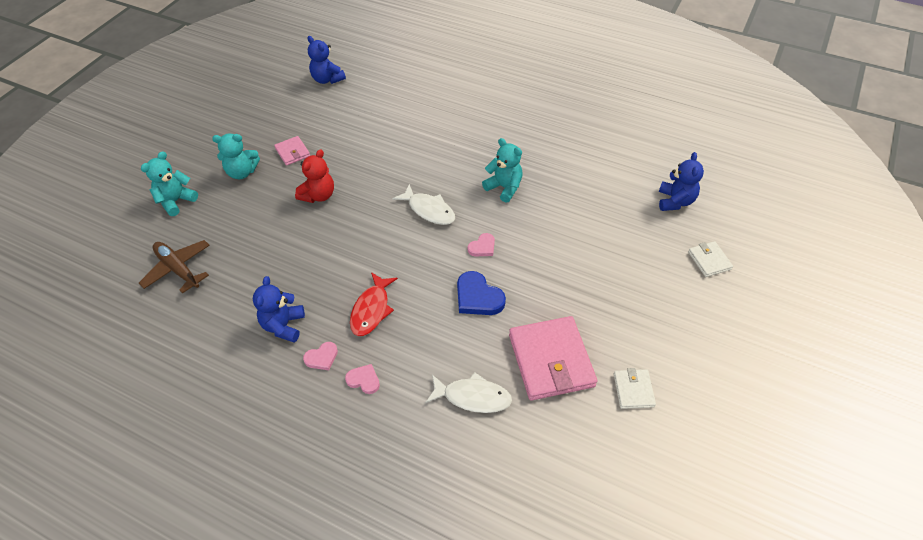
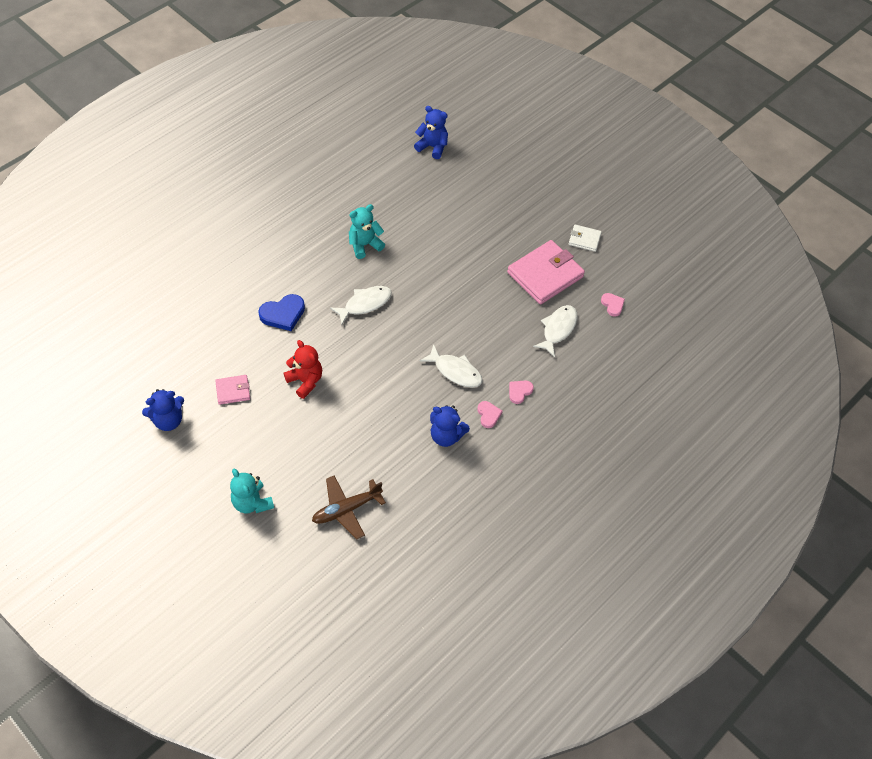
camera: 75 degrees left, 5 degrees up
turquoise teddy bear [212,134,260,179] -> none
blue teddy bear [308,36,346,84] -> blue teddy bear moved to [142,389,184,431]
red fish [350,272,398,336] -> white fish [420,344,483,388]
blue heart [457,271,506,315] -> blue heart moved to [258,294,305,331]
pink heart [468,233,495,256] -> pink heart moved to [601,293,625,317]
pink wallet [509,316,597,401] -> pink wallet turned 45 degrees counterclockwise [507,240,585,304]
white wallet [688,241,733,277] -> none

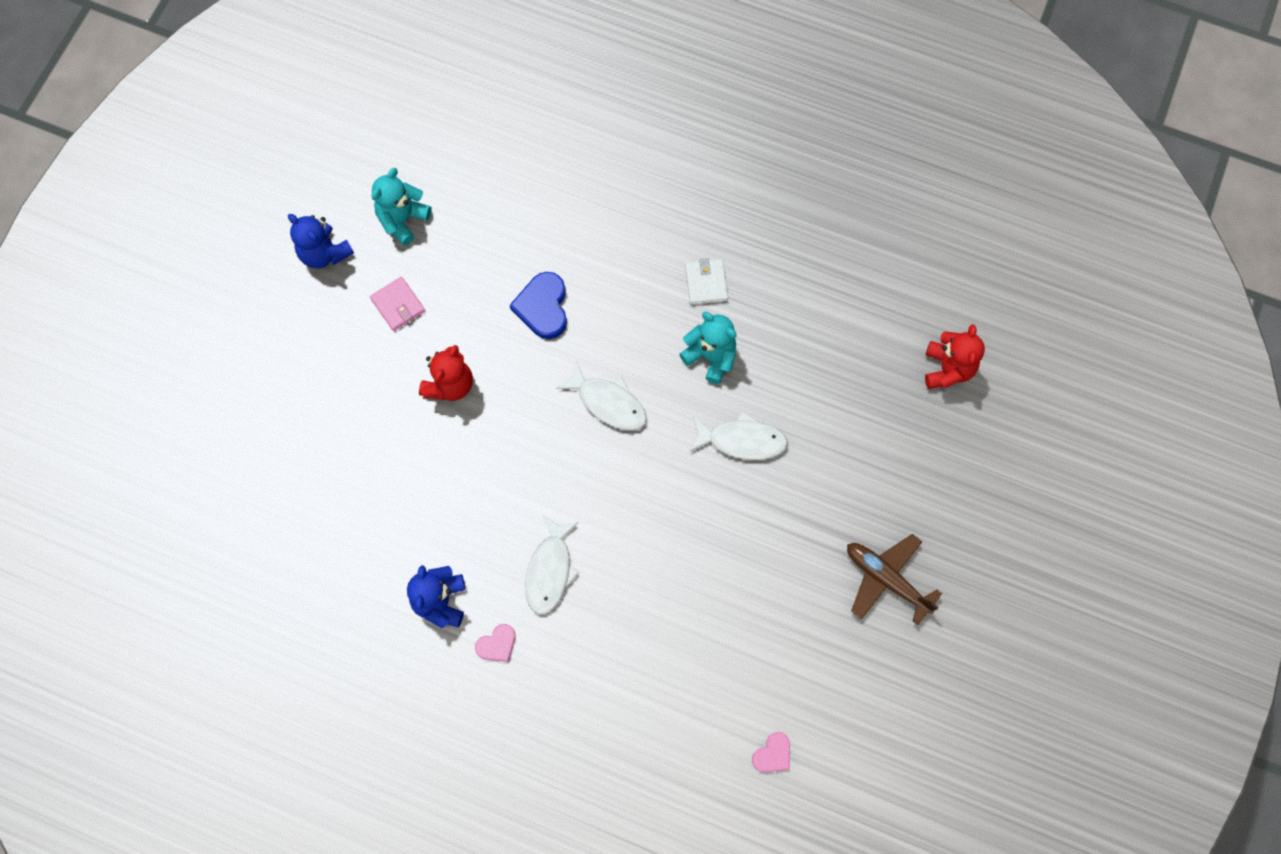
camera: 70 degrees right, 15 degrees up
turquoise teddy bear [230,469,274,514] -> turquoise teddy bear moved to [371,168,432,246]
blue heart [258,294,305,331] -> blue heart turned 45 degrees clockwise [510,272,567,339]
brown plane [312,476,386,540] -> brown plane moved to [847,534,942,625]
blue teddy bear [414,106,448,159] -> red teddy bear [925,324,985,389]
pink wallet [507,240,585,304] -> none
pink heart [509,380,534,404] -> none
white fish [533,305,577,357] -> white fish moved to [690,411,788,460]
white wallet [569,224,602,252] -> white wallet moved to [685,258,728,305]

